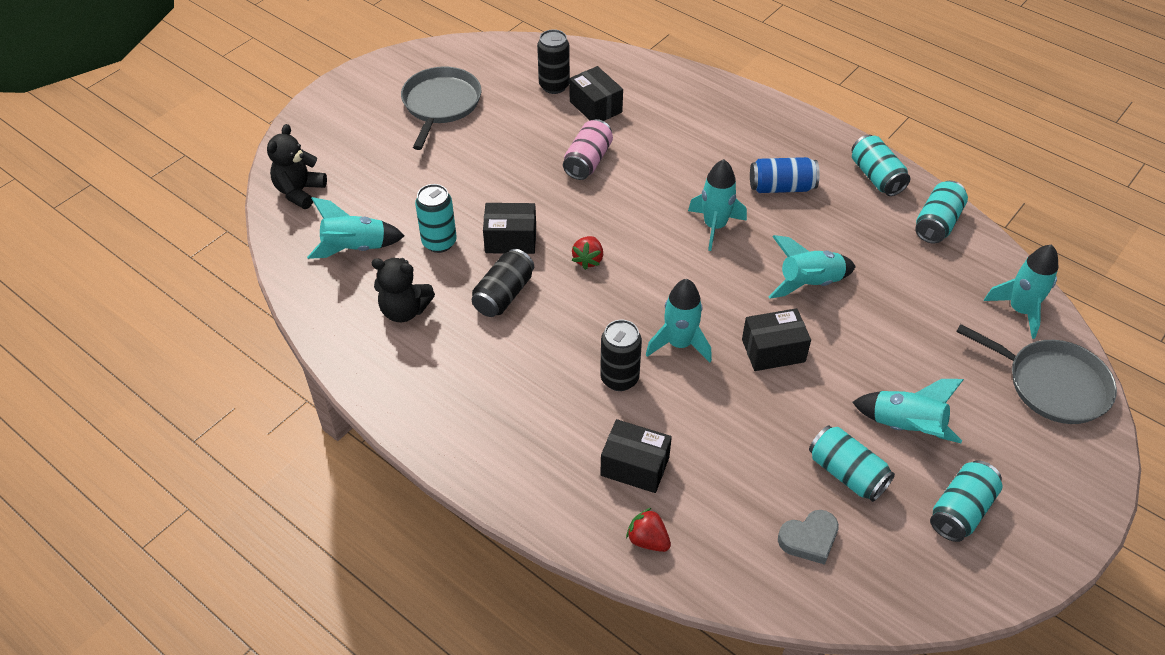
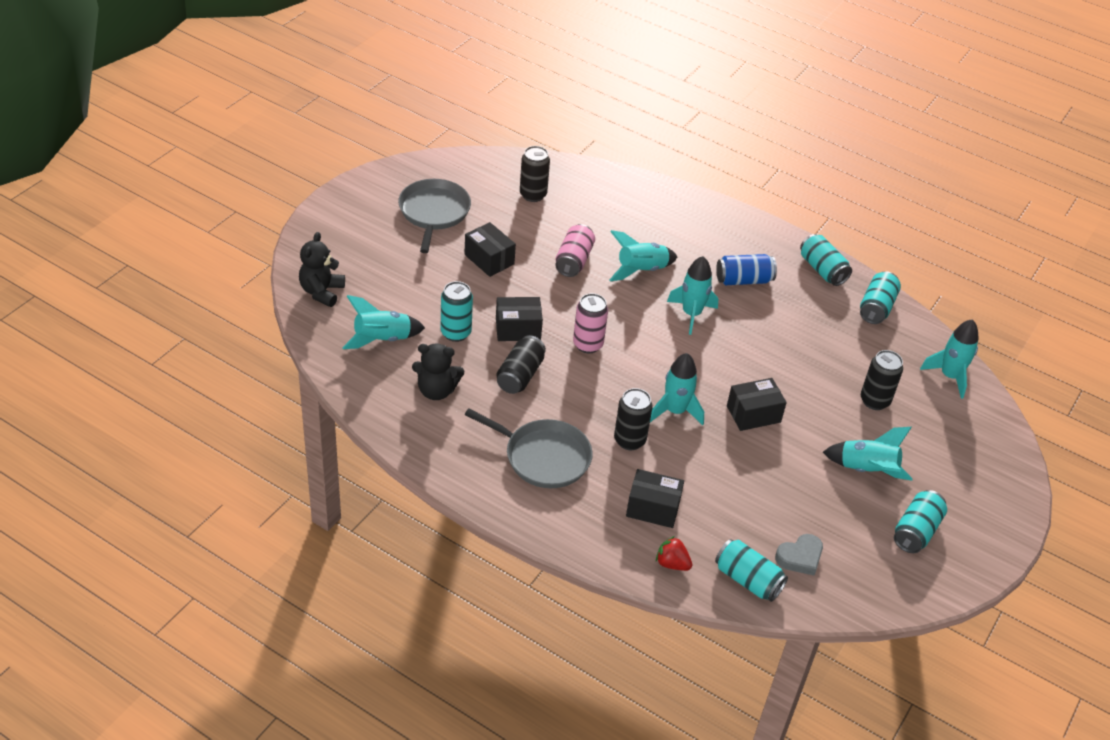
camera: 10 degrees left, 5 degrees down
black box [569,66,623,121] -> black box moved to [464,222,516,277]
red strawberry [572,236,603,270] -> pink can [573,293,608,353]
turquoise rocket [768,235,856,299] -> turquoise rocket moved to [609,230,677,281]
turquoise can [809,425,895,502] -> turquoise can moved to [715,539,788,602]
grey pan [956,324,1117,424] -> grey pan moved to [465,409,593,488]
none -> black can [861,350,903,410]

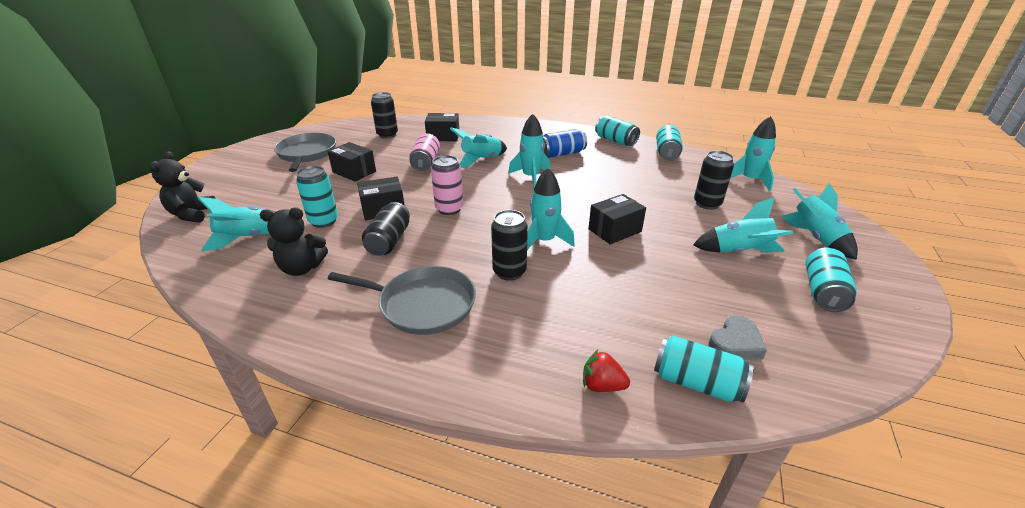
camera: 10 degrees left, 10 degrees down
black box [626,469,684,528] -> black box moved to [425,113,459,141]
none -> turquoise rocket [781,183,858,260]

